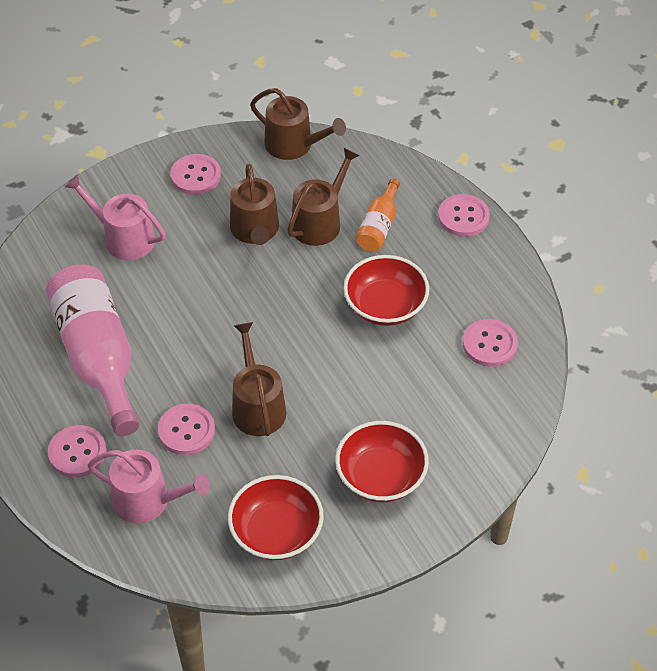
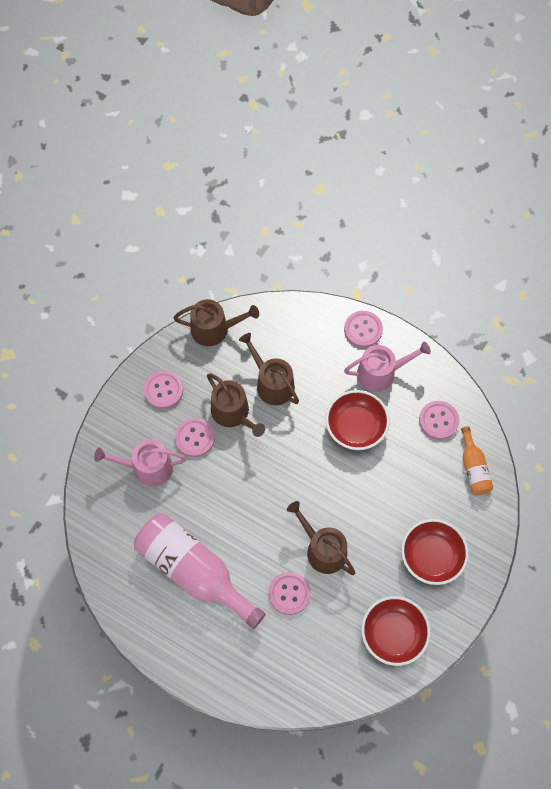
camera: 30 degrees left, 15 degrees up
pink button [48,425,106,477] -> pink button moved to [175,418,215,457]
pink watering can [87,450,210,523] -> pink watering can moved to [344,341,431,392]
brown watering can [287,148,360,246] -> brown watering can turned 45 degrees counterclockwise [239,333,299,405]
orange bottle [356,178,400,251] -> orange bottle moved to [461,426,493,495]

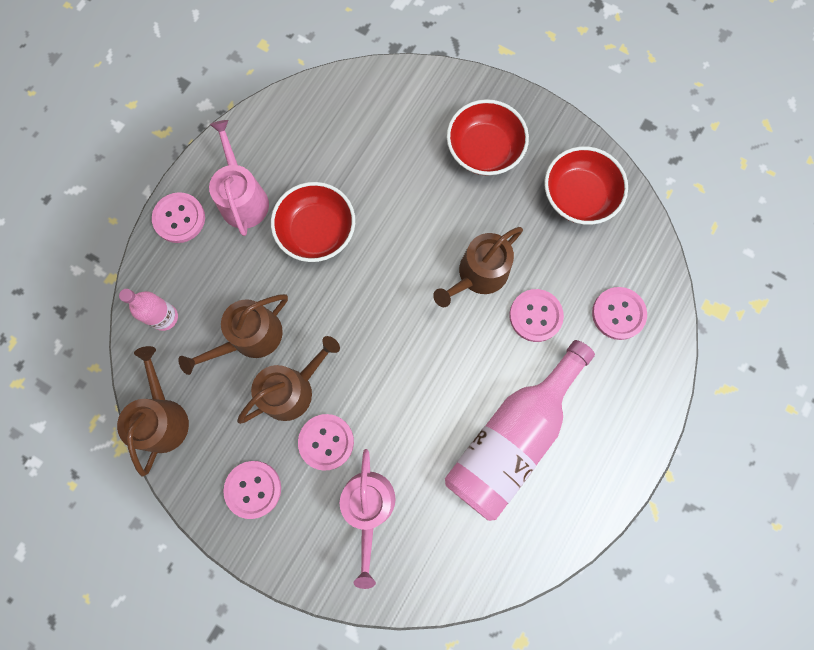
camera: 90 degrees left, 10 degrees up
pink button [419,401,459,440] -> pink button moved to [592,287,647,340]
orange bottle [461,426,493,495] -> none
none -> pink bottle [119,289,178,331]

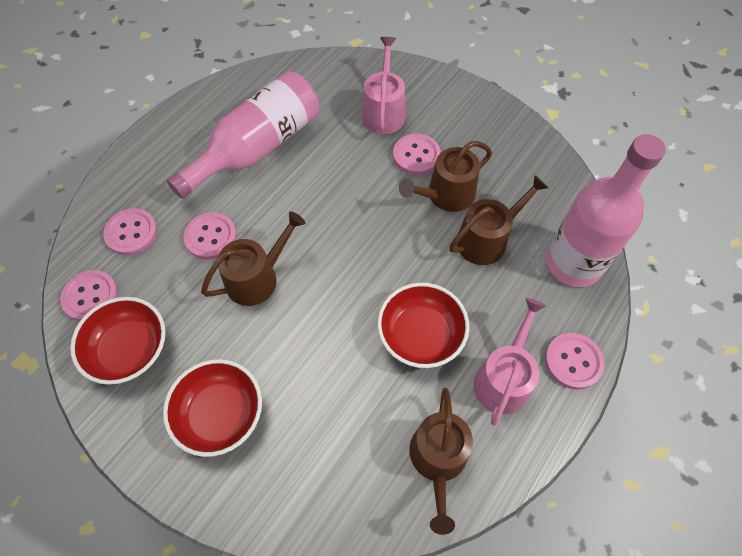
camera: 175 degrees left, 15 degrees down
brown watering can [117,346,189,476] -> brown watering can moved to [409,388,473,535]
pink bottle [119,289,178,331] -> pink bottle [546,134,666,287], size x2.04
pink watering can [209,120,269,236] -> pink watering can turned 150 degrees counterclockwise [474,298,546,425]
pink button [223,461,281,519] -> pink button moved to [60,270,118,321]

